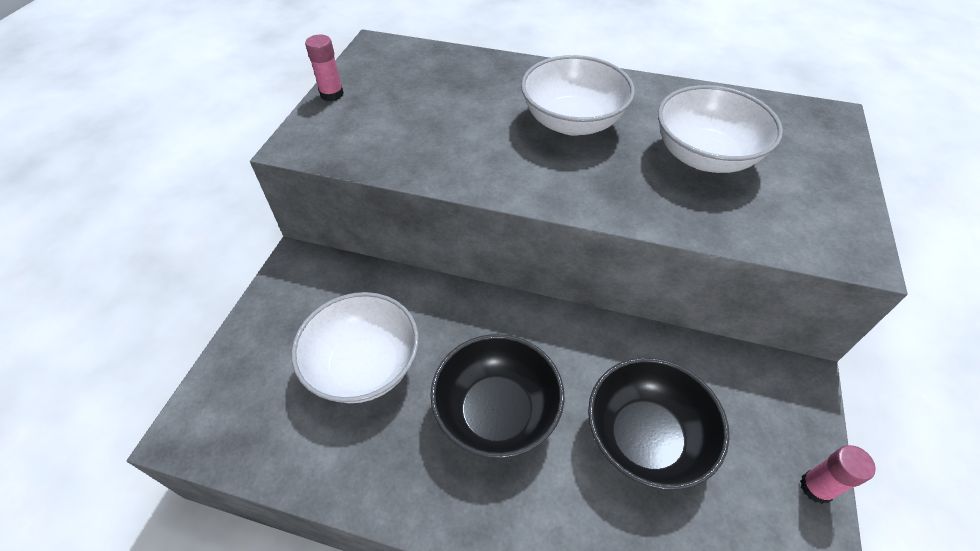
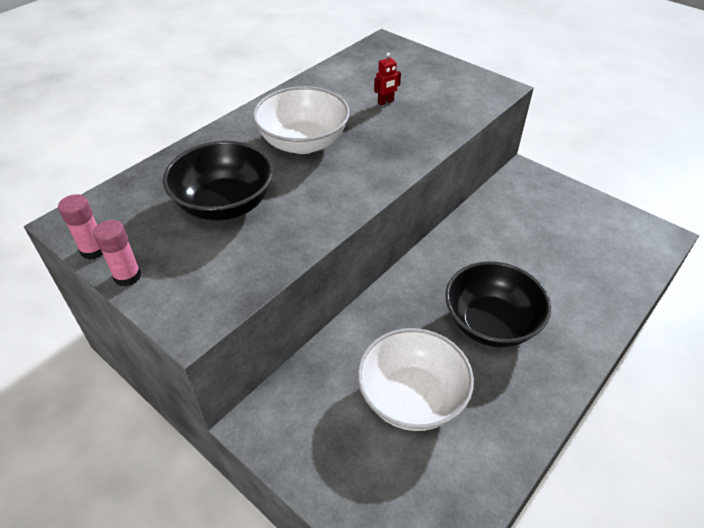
camera: 65 degrees left, 5 degrees down
black bowl [588,358,729,490] -> black bowl moved to [163,141,273,221]
white bowl [658,85,783,173] -> red robot [374,52,401,105]
pink glue stick [800,445,876,504] -> pink glue stick moved to [58,194,103,260]

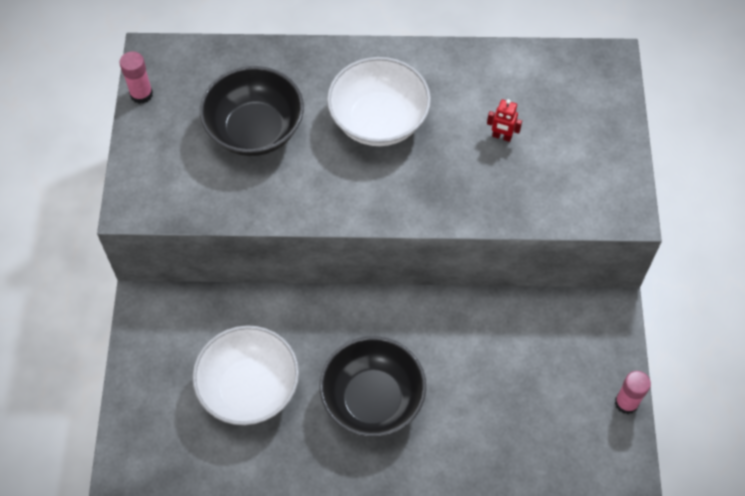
camera: 50 degrees right, 15 degrees up
pink glue stick [93,220,141,287] -> pink glue stick moved to [615,371,651,414]

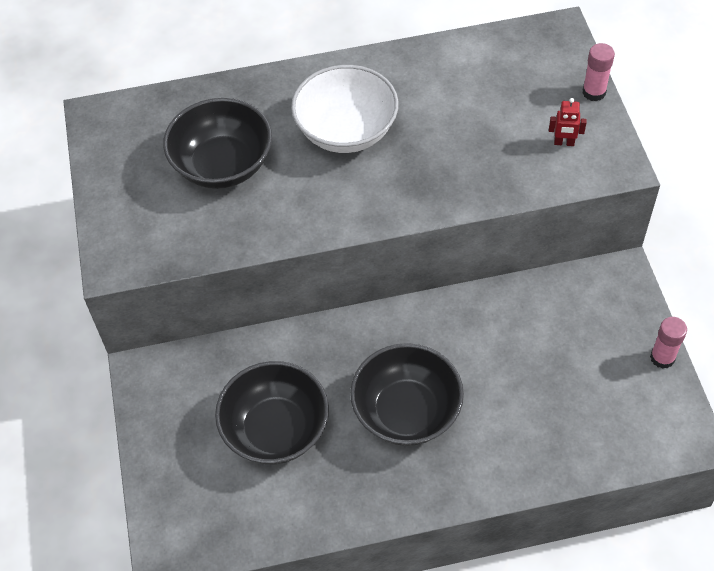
camera: 10 degrees left, 5 degrees down
pink glue stick [119,51,153,104] -> pink glue stick moved to [582,43,615,101]
white bowl [192,325,299,425] -> black bowl [215,361,329,464]
red robot [487,99,522,142] -> red robot moved to [549,98,587,146]

